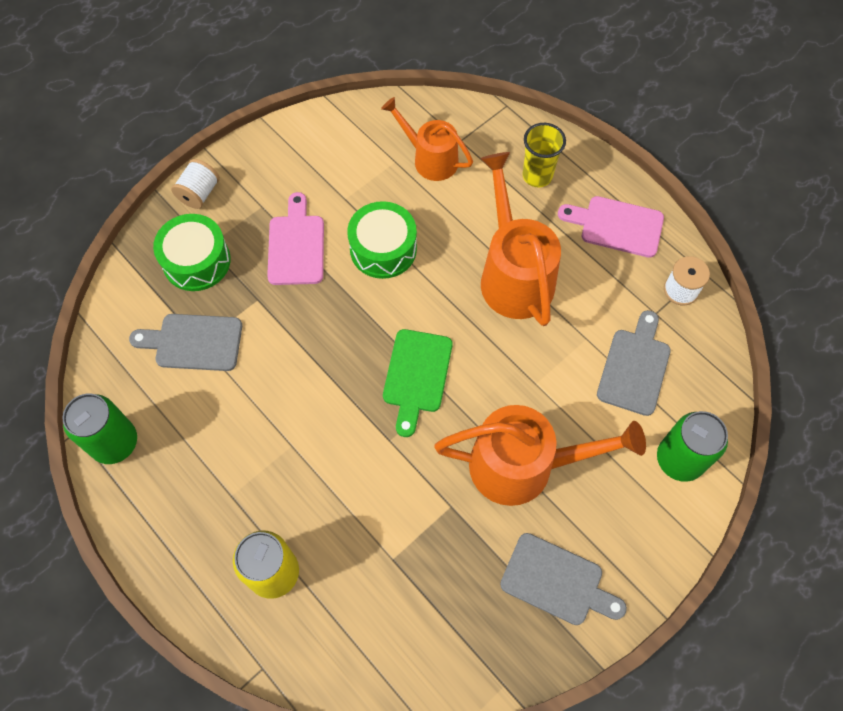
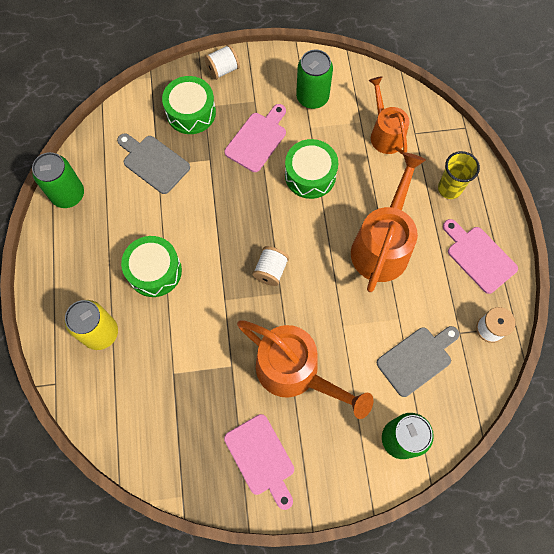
camera: 35 degrees right, 5 degrees up
green cutting board [383,329,453,437] -> white spool [252,246,289,286]
grey cutting board [500,533,627,625] -> pink cutting board [224,414,294,510]
none -> green drum [121,236,182,297]
none -> green can [296,50,333,109]

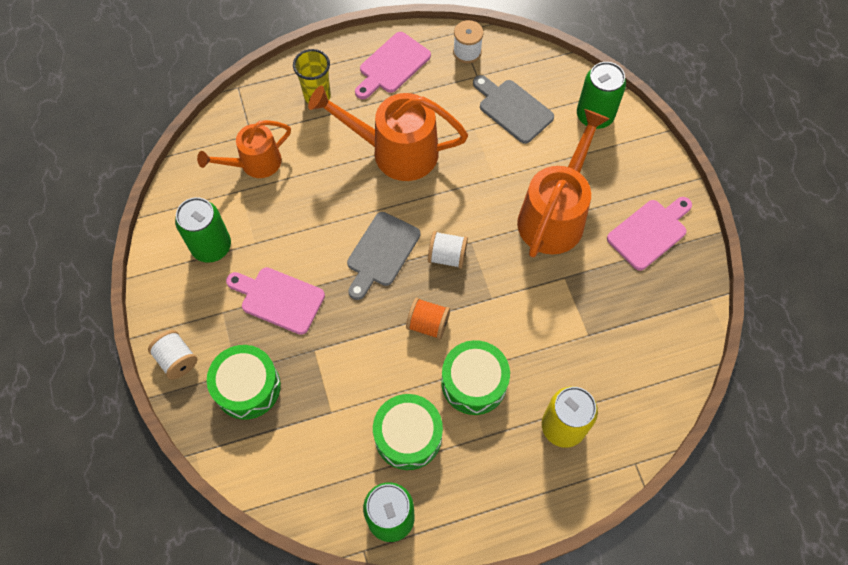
camera: 100 degrees left, 5 degrees down
grey cutting board [117,133,190,194] -> grey cutting board moved to [347,212,420,300]
green drum [285,139,339,199] -> green drum moved to [373,394,443,470]
none -> orange spool [406,298,450,340]

